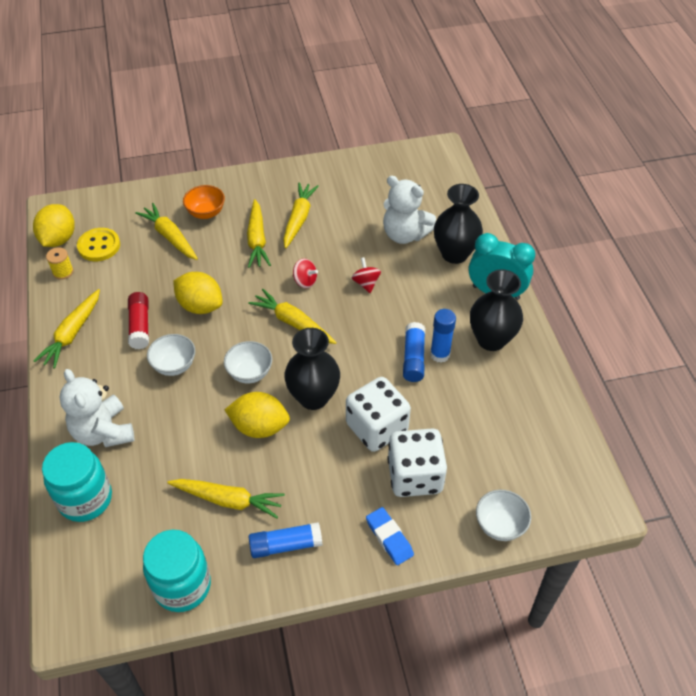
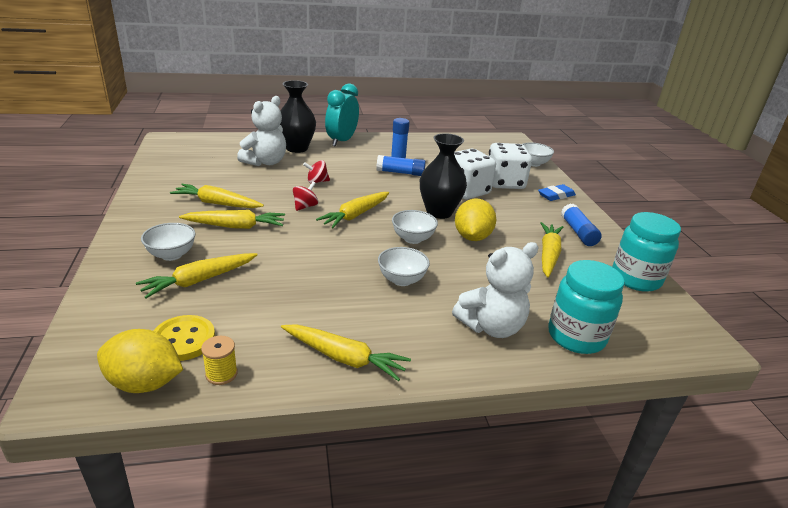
camera: 90 degrees left, 20 degrees down
red glue stick [128,292,149,349] -> none
yellow lemon [173,272,223,314] -> none
orange bowl [183,185,225,219] -> white bowl [141,223,196,261]
black vase [470,269,523,351] -> none

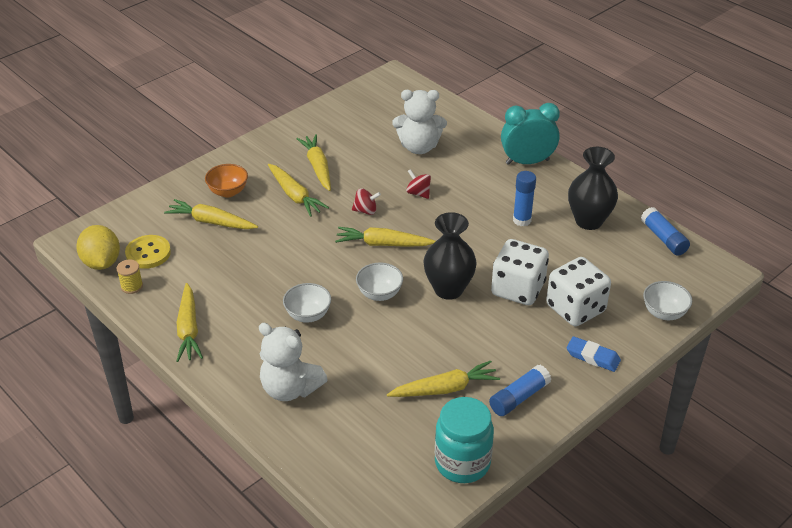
camera: 60 degrees right, 10 degrees up
white bowl [141,223,196,261] -> orange bowl [205,164,248,197]
black vase [280,80,316,153] -> black vase moved to [568,147,618,230]
blue glue stick [376,155,426,176] -> blue glue stick moved to [641,207,690,256]
yellow lemon [455,199,496,241] -> none
turquoise jar [548,260,625,354] -> none

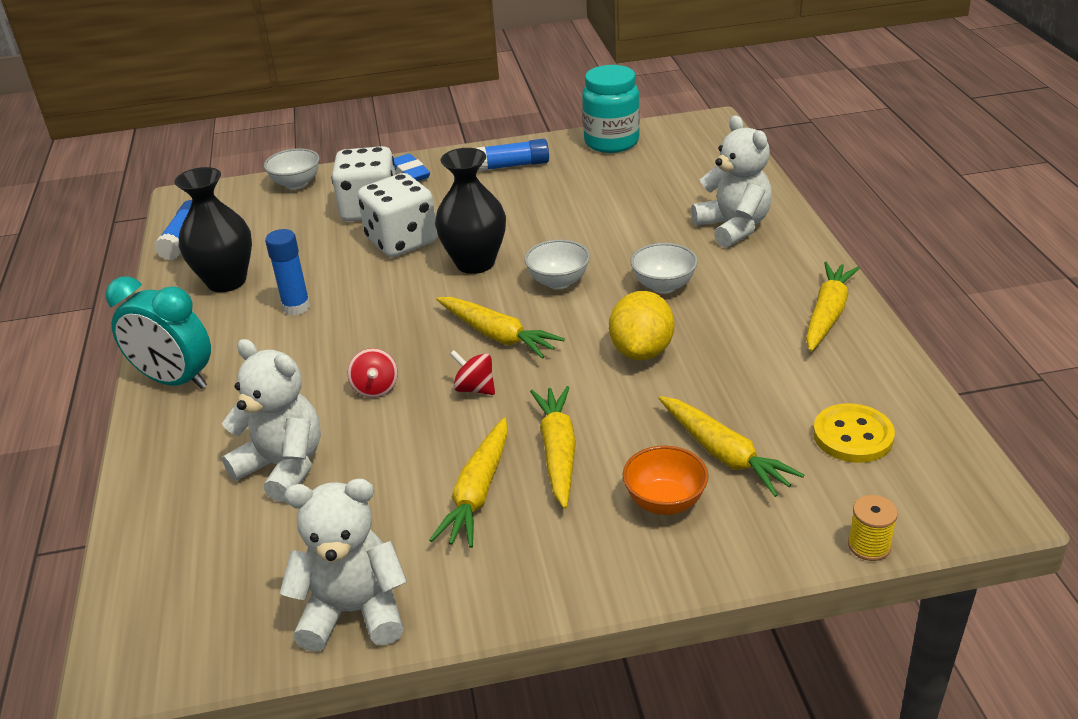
camera: 145 degrees left, 5 degrees down
yellow lemon [76,225,120,270] -> yellow lemon moved to [609,291,674,360]
yellow spool [116,260,143,294] -> yellow spool moved to [848,495,898,561]
yellow carrot [387,361,500,397] -> none
none -> white teddy bear [280,479,407,652]

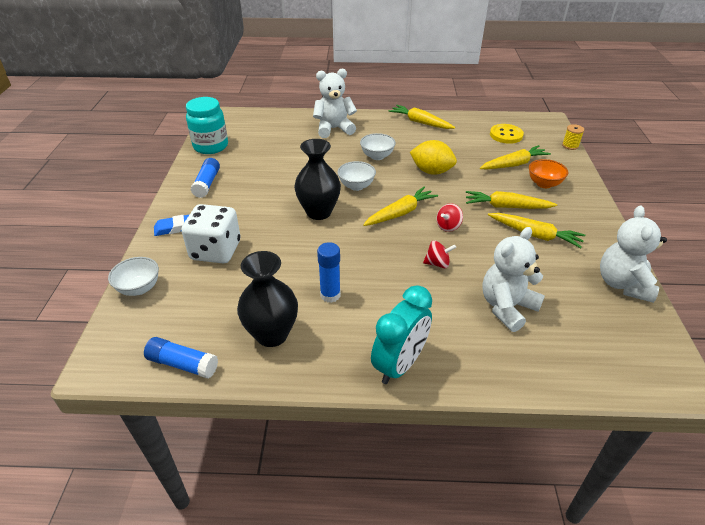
camera: 80 degrees left, 5 degrees up
white dice [358,173,438,257] -> none

